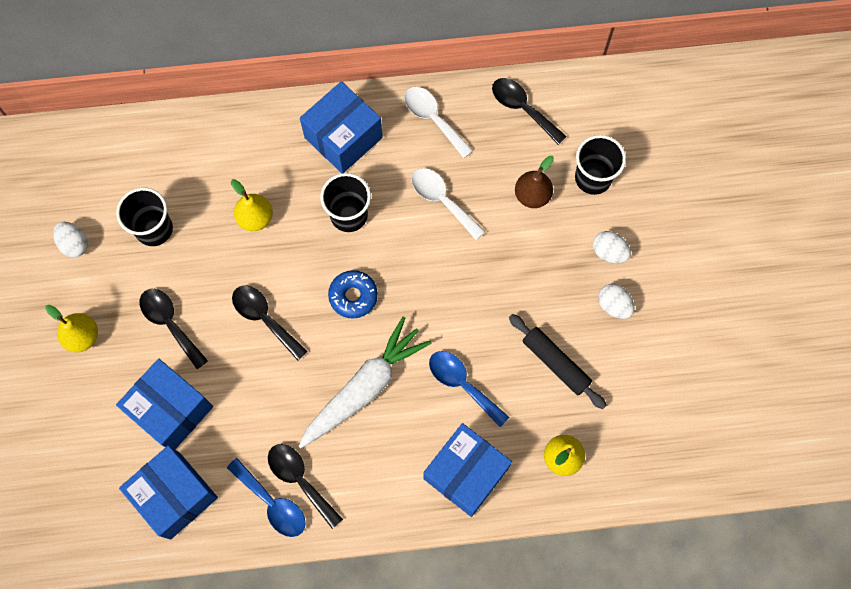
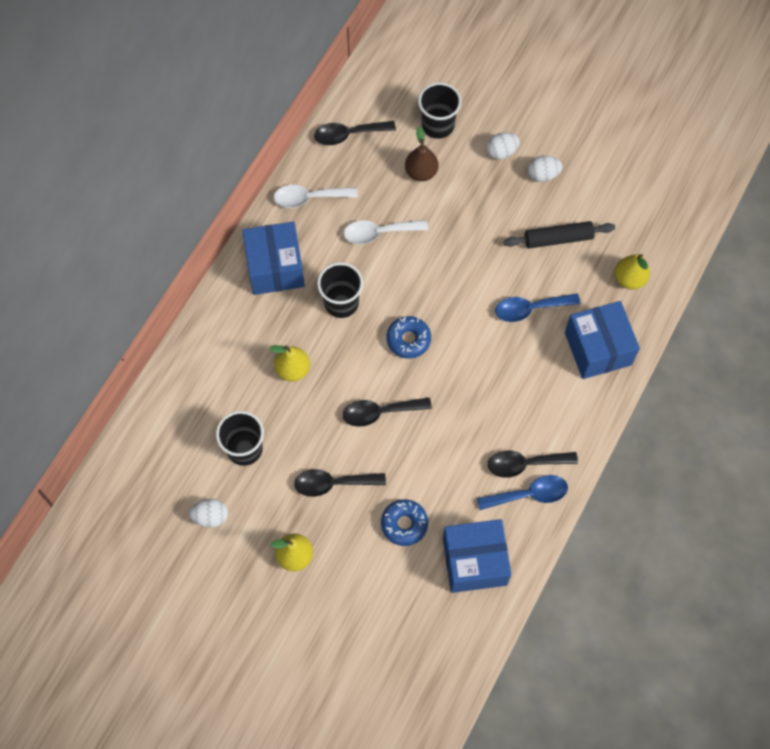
camera: 55 degrees left, 5 degrees down
blue box [116,358,213,449] -> blue donut [381,499,428,546]
white carrot [298,316,432,448] -> none

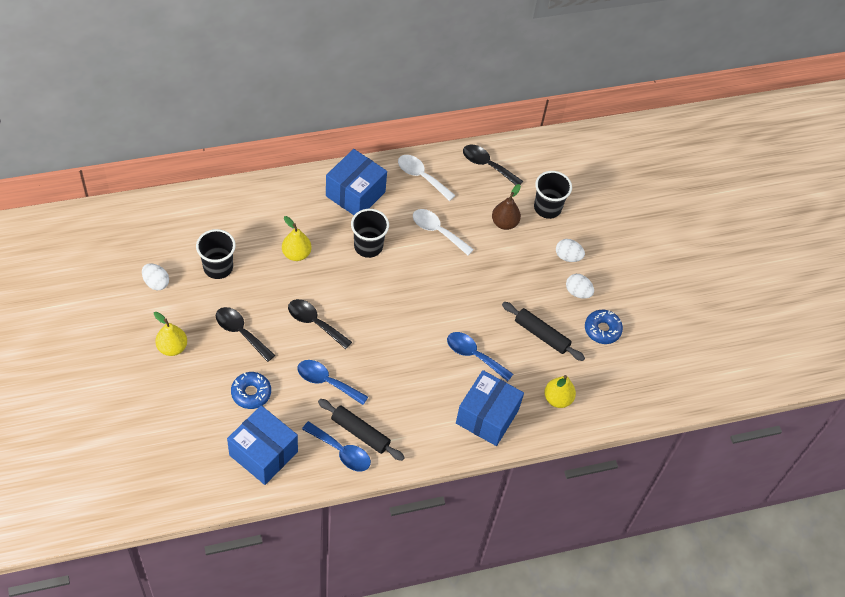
camera: 40 degrees right, 10 degrees down
blue donut [387,316,431,358] -> blue donut moved to [585,310,623,344]
black spoon [488,451,578,478] -> black rolling pin [318,399,405,461]
none -> blue spoon [297,360,368,405]

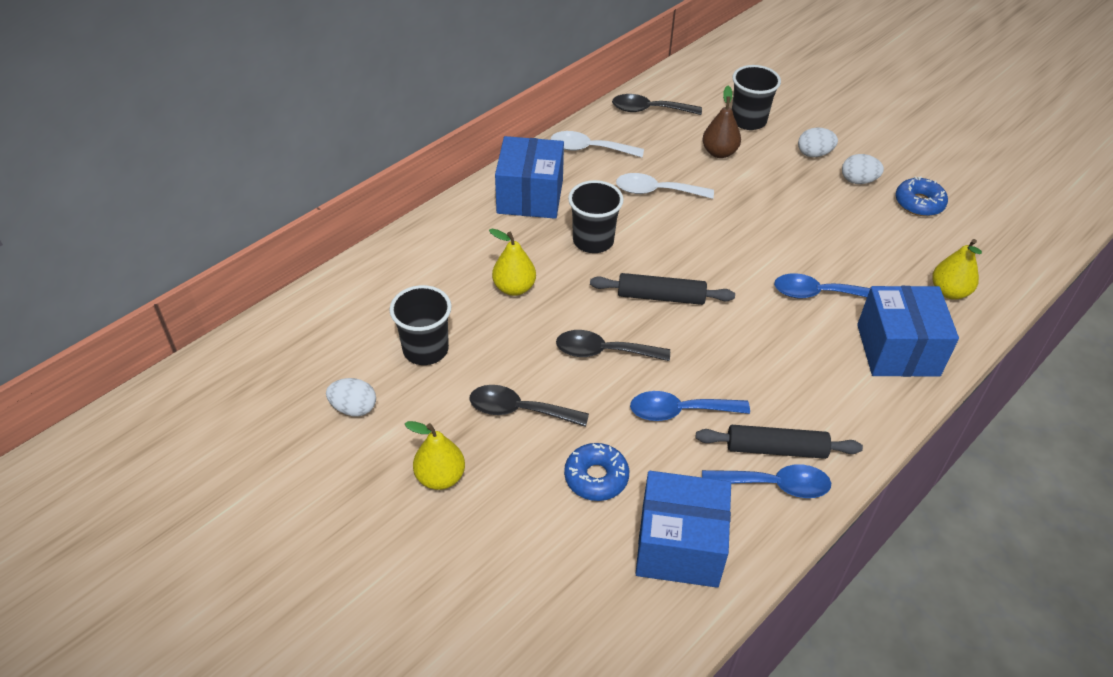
camera: 25 degrees left, 10 degrees down
black rolling pin [502,302,585,361] -> black rolling pin moved to [590,273,735,305]

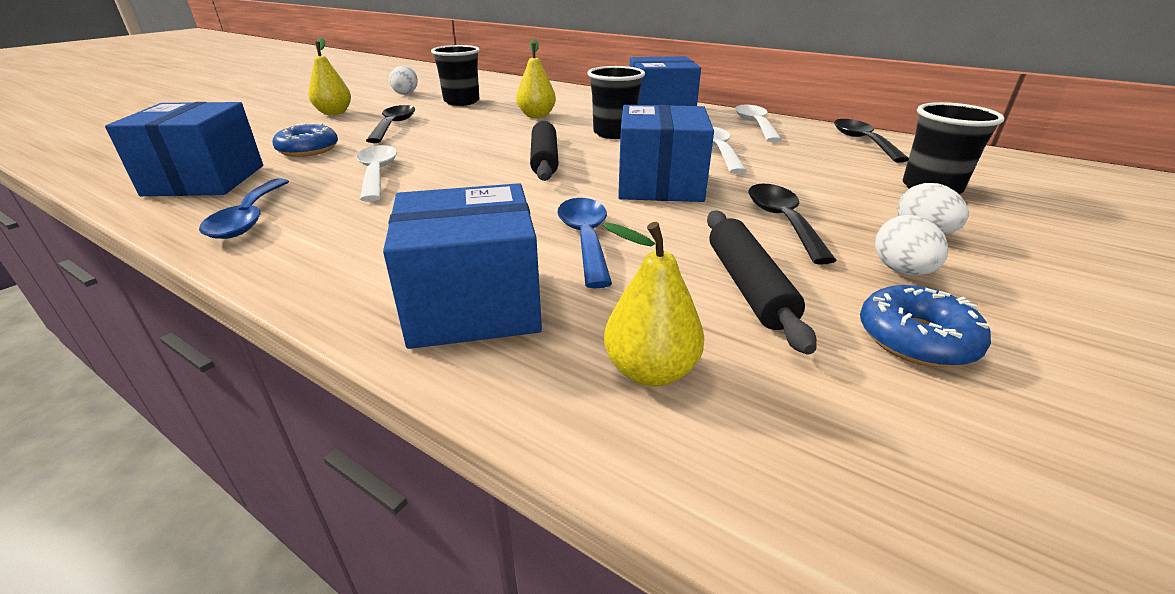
camera: 80 degrees right, 15 degrees down
black spoon [556,330,670,361] -> black spoon moved to [749,184,837,265]
blue spoon [630,391,750,421] -> white spoon [357,145,397,202]
black rolling pin [696,425,863,459] -> black rolling pin moved to [707,211,817,355]
brown pear [703,86,741,158] -> none
none -> blue box [618,105,714,202]

